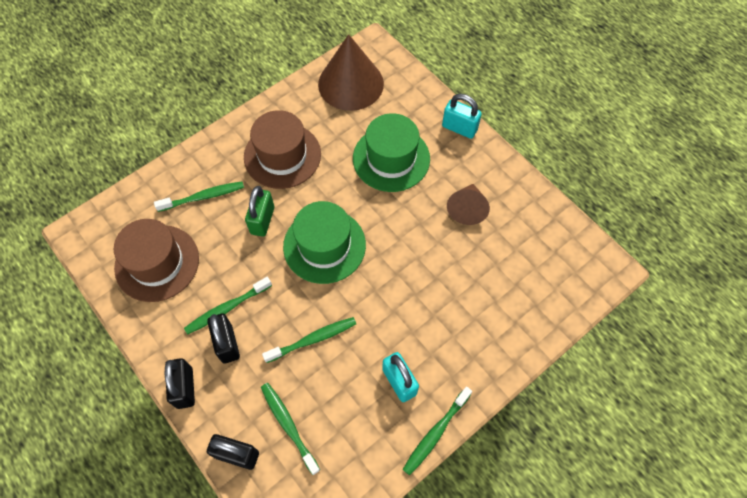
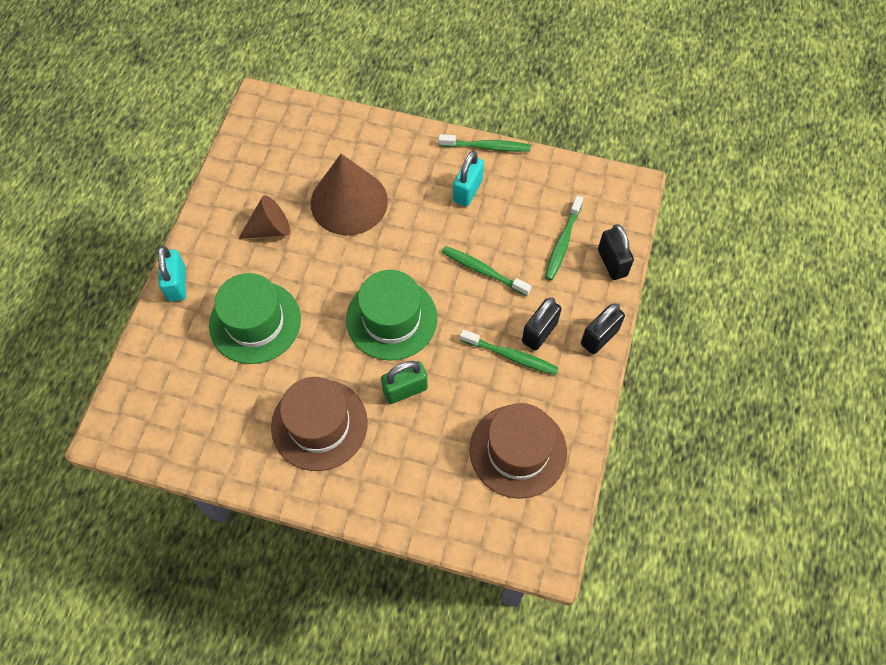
camera: 125 degrees left, 0 degrees up
green toothbrush [154,181,244,212] -> none
brown cone [318,34,384,111] -> brown cone moved to [311,154,388,235]

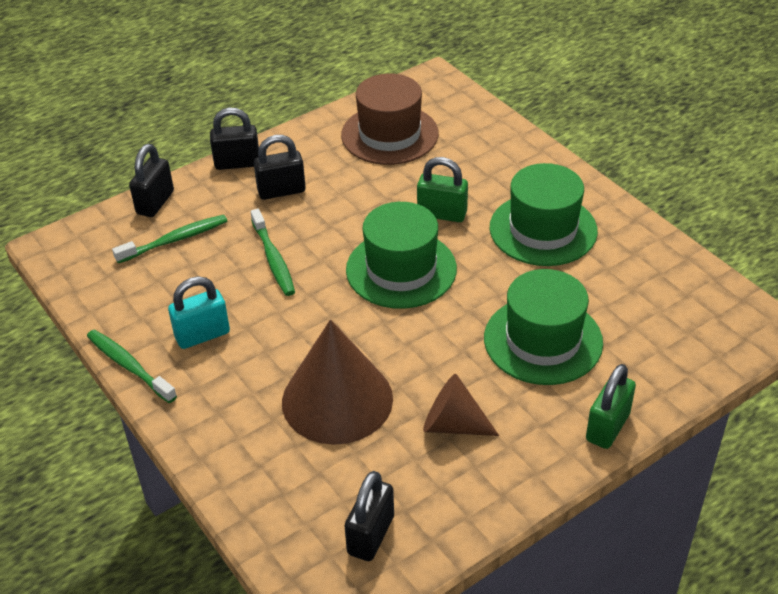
camera: 140 degrees left, 20 degrees down
turquoise padlock [158,246,186,302] -> green padlock [586,364,636,449]
brown hat [271,377,368,471] -> green hat [490,163,598,266]
green toothbrush [460,330,558,375] -> none
none -> black padlock [345,471,394,561]

